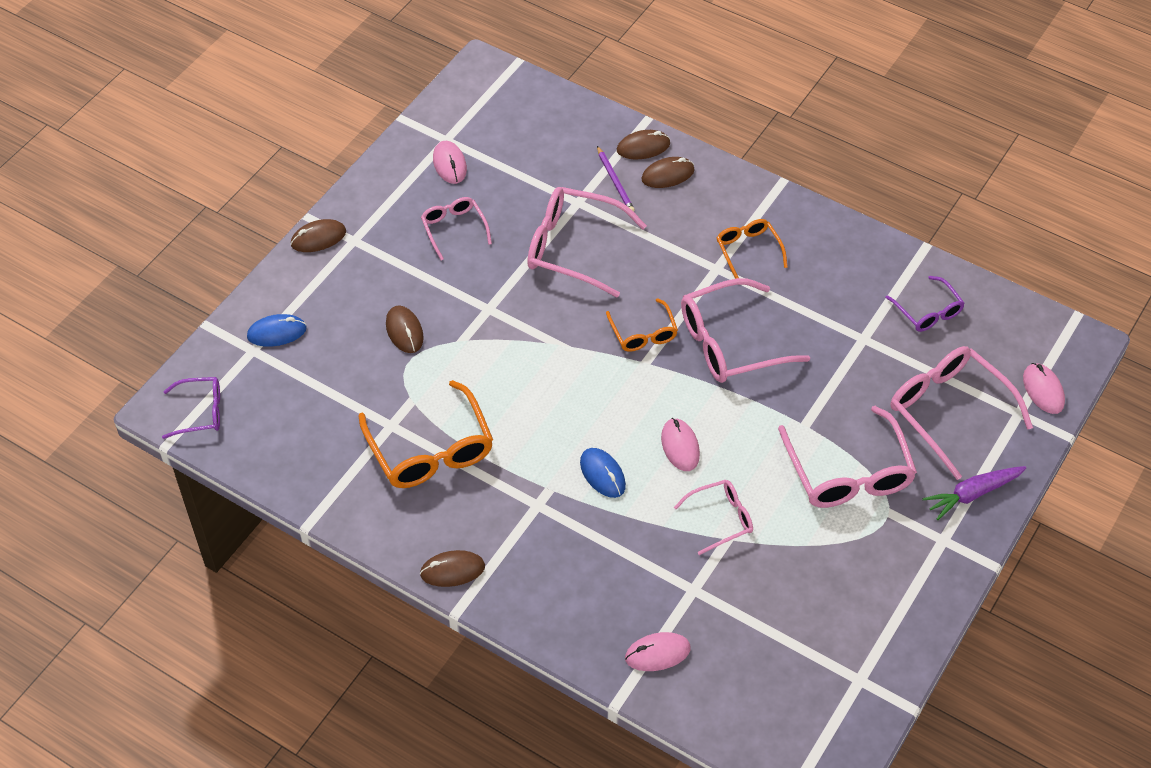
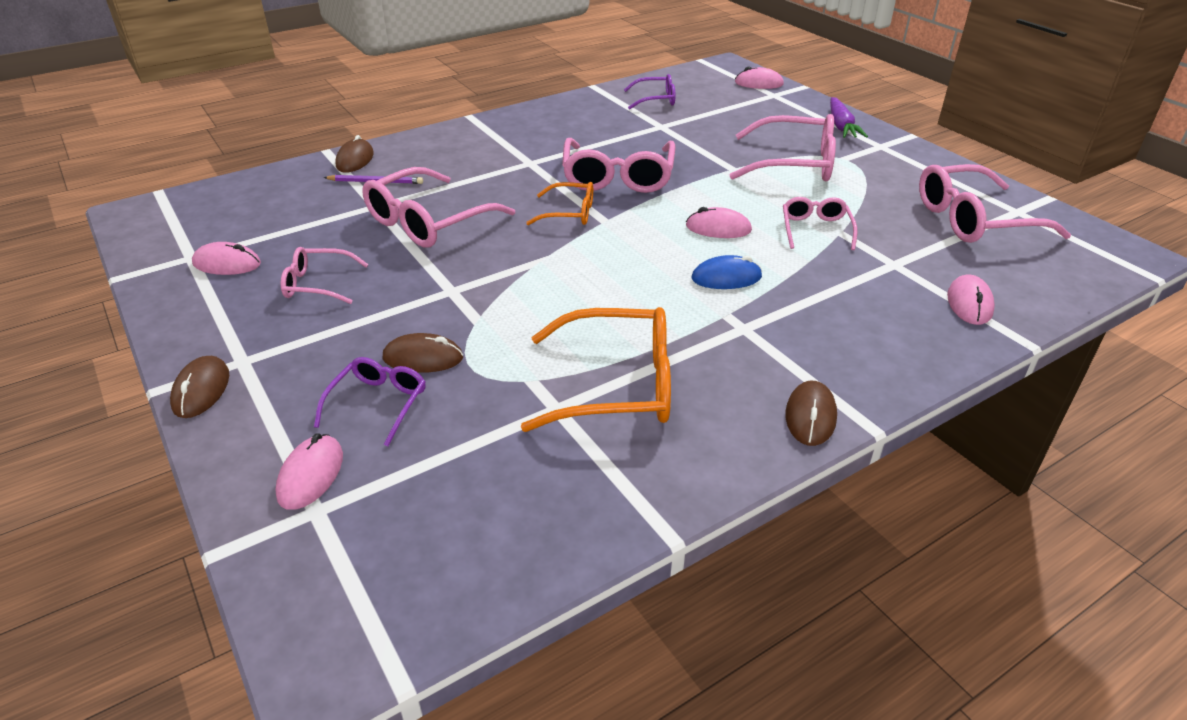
camera: 65 degrees left, 15 degrees down
purple glasses [162,377,220,439] -> purple glasses moved to [314,357,426,446]
blue mouse [247,314,307,347] -> pink mouse [275,433,343,510]
brown mouse [641,157,695,188] -> none
orange glasses [717,219,788,279] -> none
pink glasses [891,346,1033,480] -> pink glasses moved to [919,164,1071,243]

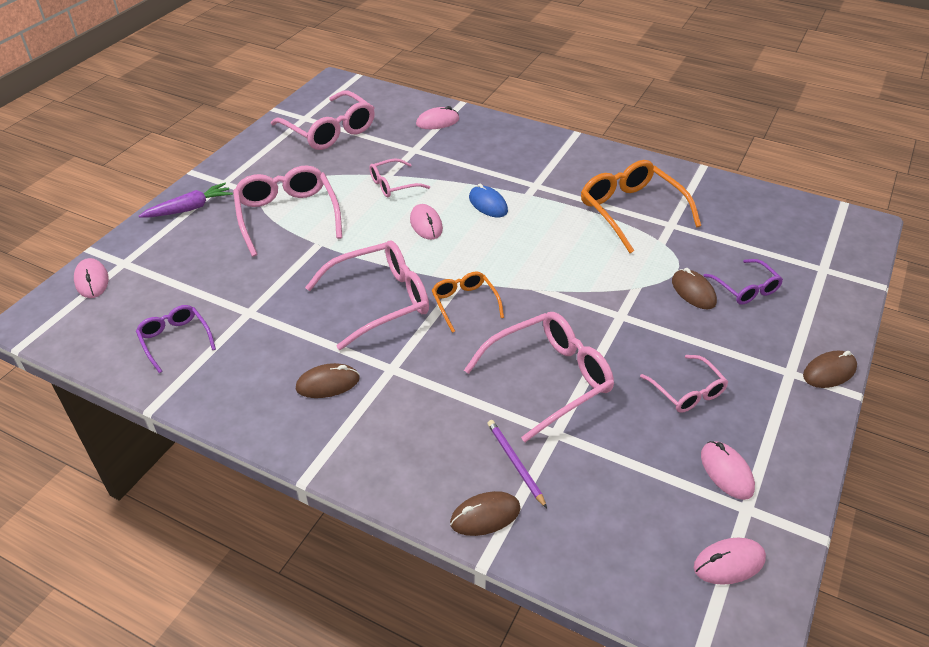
camera: 120 degrees left, 5 degrees up
pink mouse [275,433,343,510] -> pink mouse moved to [694,538,766,585]
purple glasses [314,357,426,446] -> purple glasses turned 105 degrees counterclockwise [703,259,783,305]
pink glasses [362,167,515,248] -> pink glasses turned 45 degrees counterclockwise [464,312,614,442]
brown mouse [786,381,837,446] -> brown mouse moved to [296,363,360,398]

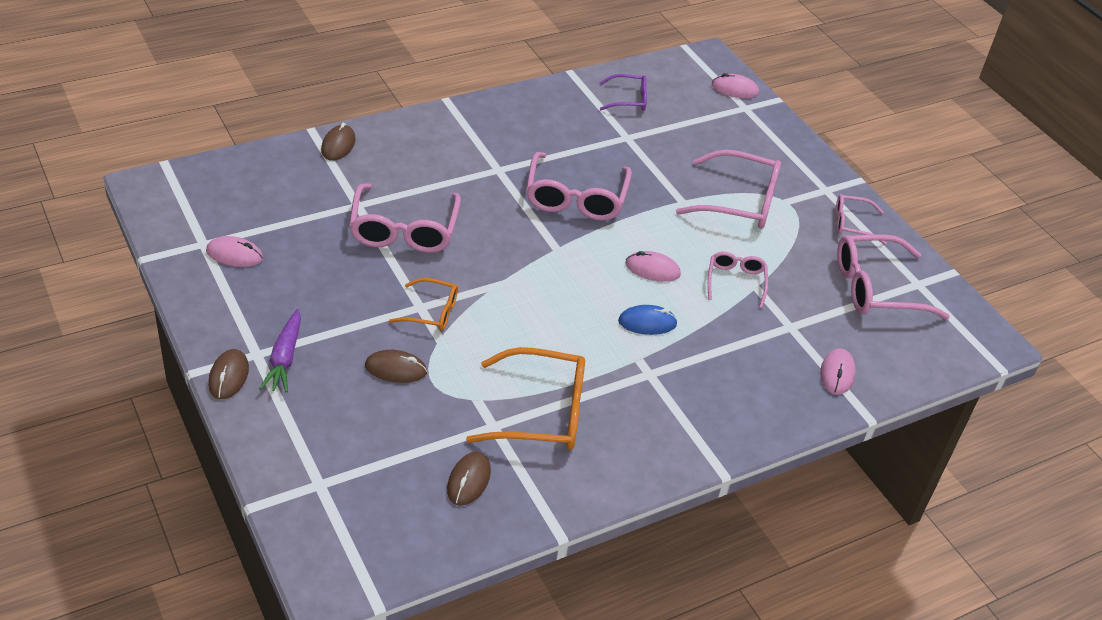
camera: 120 degrees right, 0 degrees up
purple carrot [139,183,233,218] -> purple carrot moved to [259,309,301,393]
brown mouse [296,363,360,398] -> brown mouse moved to [447,452,491,506]
orange glasses [432,271,504,333] -> orange glasses moved to [389,278,458,330]
purple pencil [487,420,547,508] -> none
pink glasses [640,355,728,413] -> pink glasses moved to [836,194,887,245]
pink mouse [694,538,766,585] -> none
purple glasses [703,259,783,305] -> none

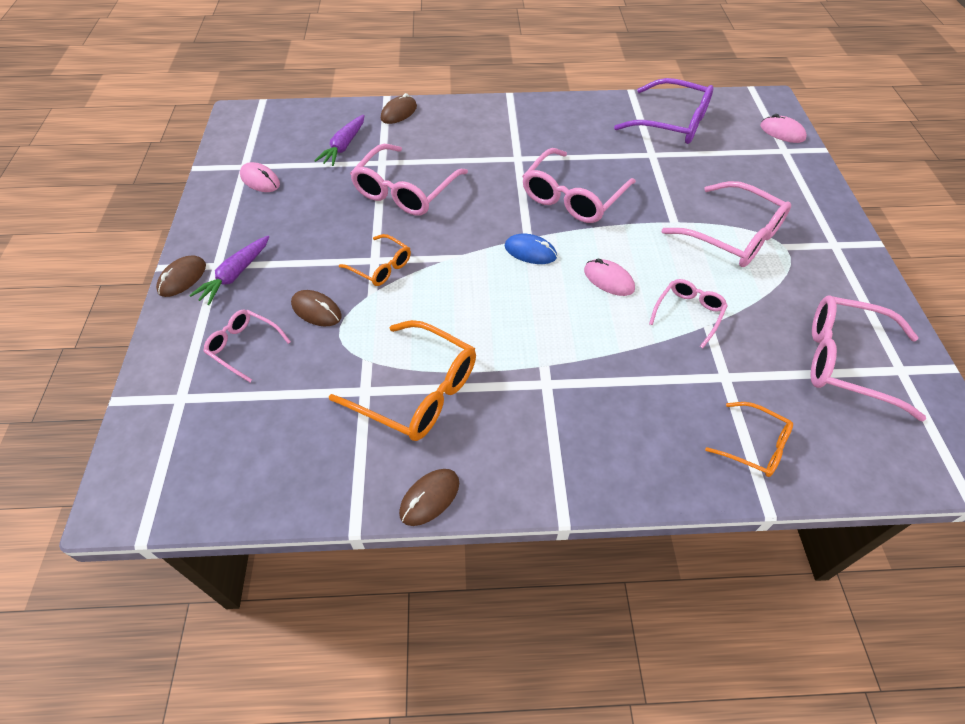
camera: 30 degrees right, 10 degrees up
brown mouse [447,452,491,506] -> brown mouse moved to [399,469,459,526]
purple glasses [599,74,647,111] -> purple glasses [614,78,714,144], size x1.78
blue mouse [618,305,678,335] -> blue mouse moved to [505,234,557,264]
pink mouse [820,348,856,395] -> orange glasses [705,402,793,477]
pink glasses [836,194,887,245] -> pink glasses moved to [203,310,291,382]
none -> purple carrot [314,114,365,166]

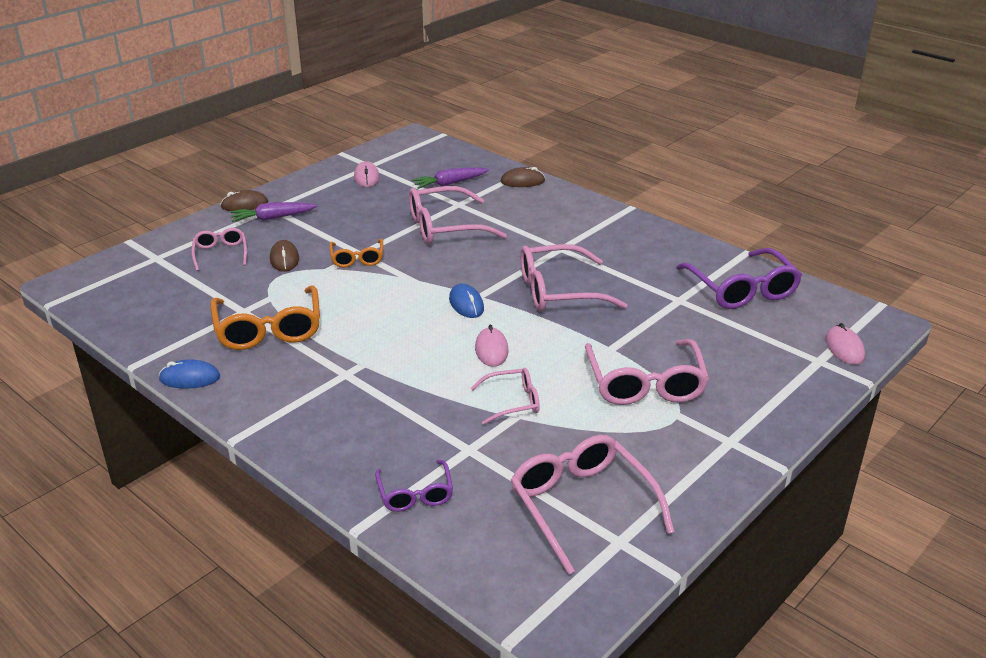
camera: 45 degrees right, 20 degrees down
brown mouse [399,469,459,526] -> blue mouse [159,359,220,389]
orange glasses [705,402,793,477] -> purple glasses [375,460,453,512]

